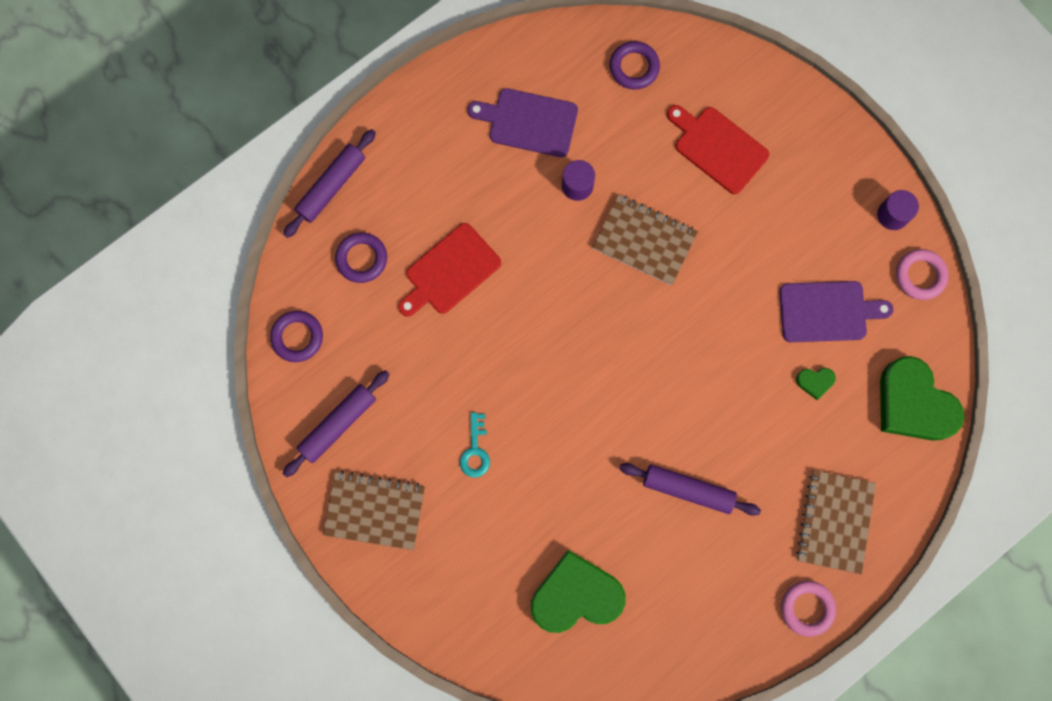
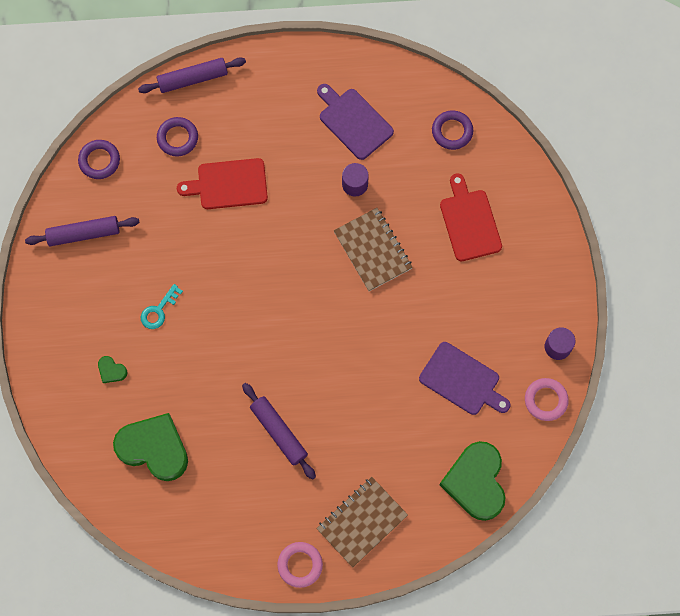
camera: 35 degrees right, 5 degrees down
brown notebook [323,471,425,550] -> none
green heart [796,368,836,400] -> green heart moved to [98,356,127,383]

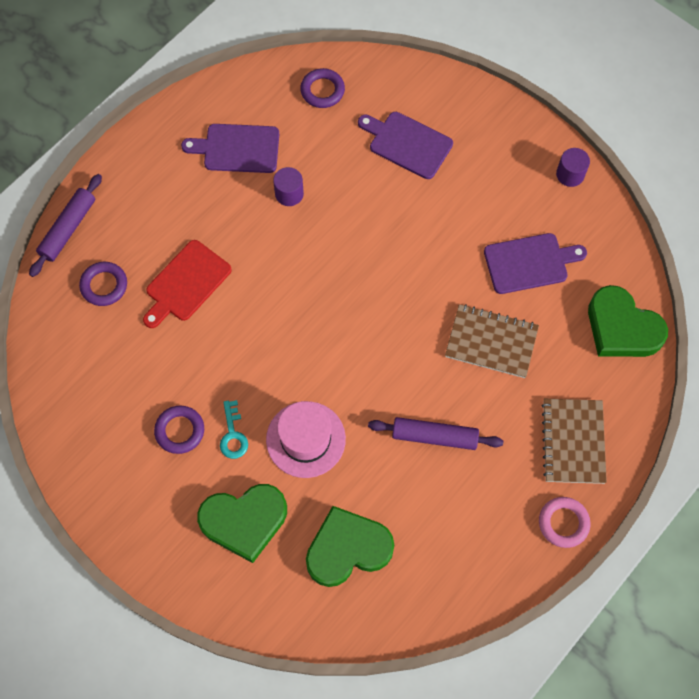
camera: 45 degrees left, 5 degrees down
purple rolling pin [25,216,139,246] -> none
purple ring [78,140,120,179] -> purple ring moved to [154,405,204,454]
green heart [98,356,127,383] -> green heart [197,484,287,563], size x2.41
brown notebook [334,208,413,291] -> brown notebook moved to [445,304,539,378]
red cutting board [440,173,502,261] -> purple cutting board [358,112,453,179]
pink ring [525,378,569,421] -> none
none -> pink hat [266,401,346,478]

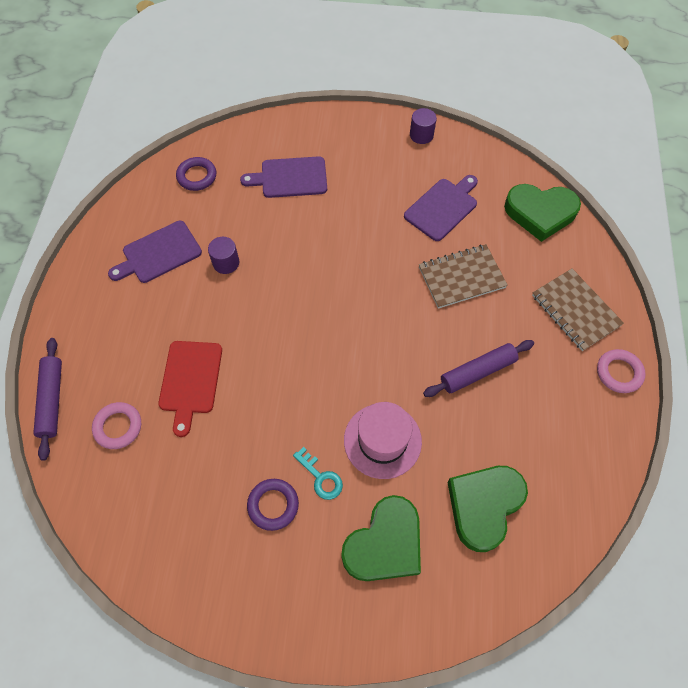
camera: 35 degrees left, 5 degrees down
purple ring [79,262,127,306] -> pink ring [92,402,141,449]

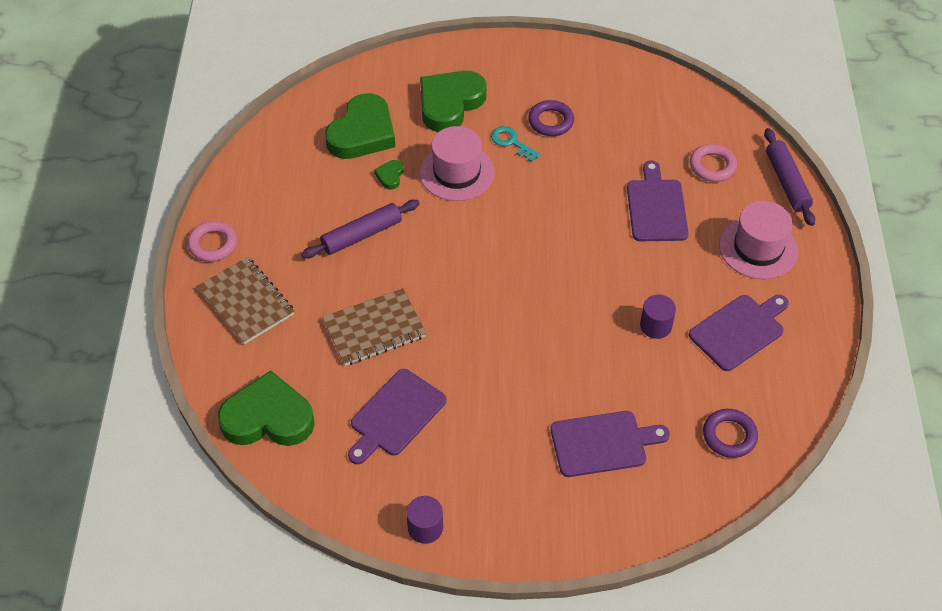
camera: 175 degrees right, 10 degrees down
red cutting board [158,341,222,437] -> purple cutting board [627,161,689,241]
none -> green heart [374,160,404,189]
none -> pink hat [719,201,798,279]

